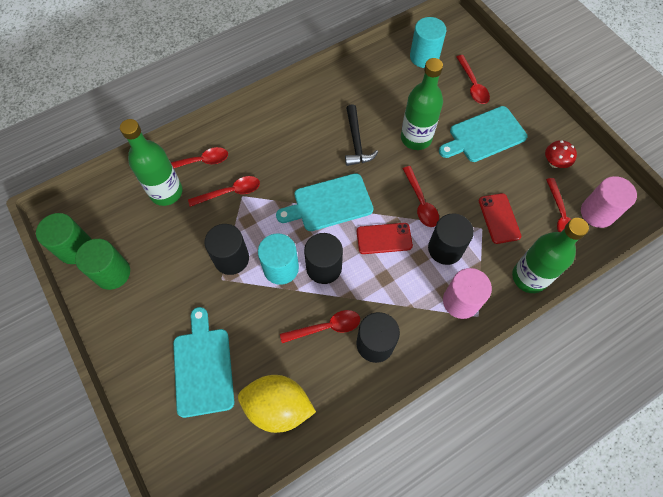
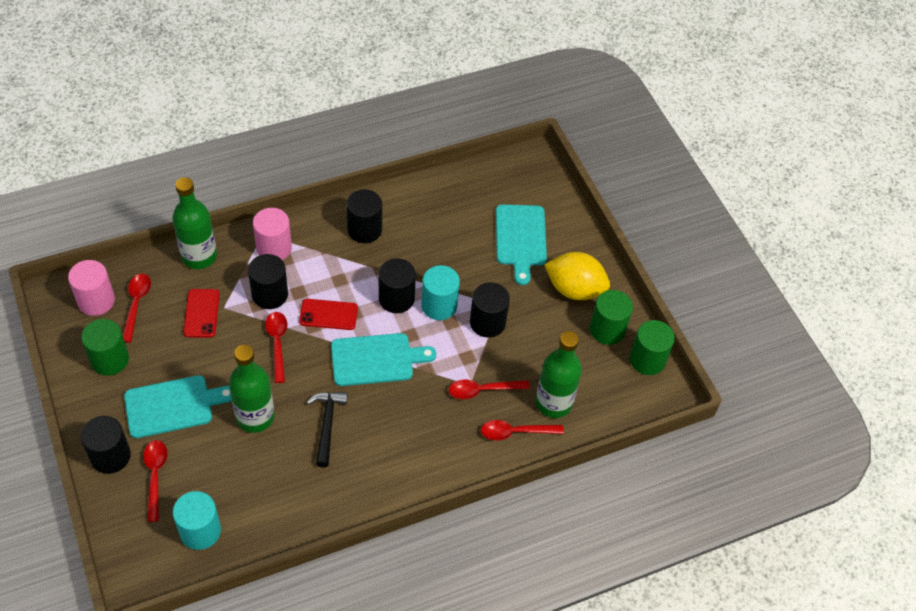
camera: 175 degrees left, 10 degrees down
yellow lemon [238,375,316,433] -> yellow lemon moved to [544,252,610,300]
red spoon [280,310,360,343] -> none
red mushroom [545,140,577,168] -> green cylinder [81,319,129,376]
none -> black cylinder [81,416,131,474]

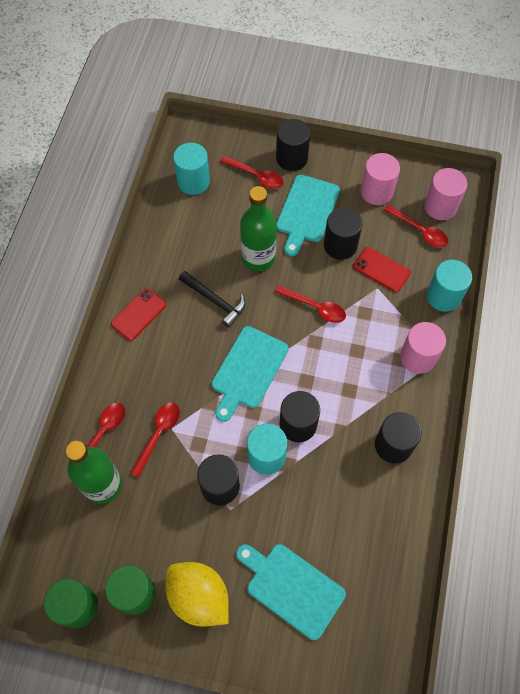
camera: 130 degrees right, 10 degrees up
green cylinder [81,319,129,376] -> pink cylinder [361,153,400,205]
green bottle [172,177,217,269] -> turquoise cylinder [427,260,472,312]
black cylinder [248,254,288,309] -> black cylinder moved to [324,207,363,260]
red phone [299,299,358,330] -> red phone moved to [111,288,167,341]
yellow lemon [544,252,610,300] -> yellow lemon turned 75 degrees clockwise [166,562,229,627]

